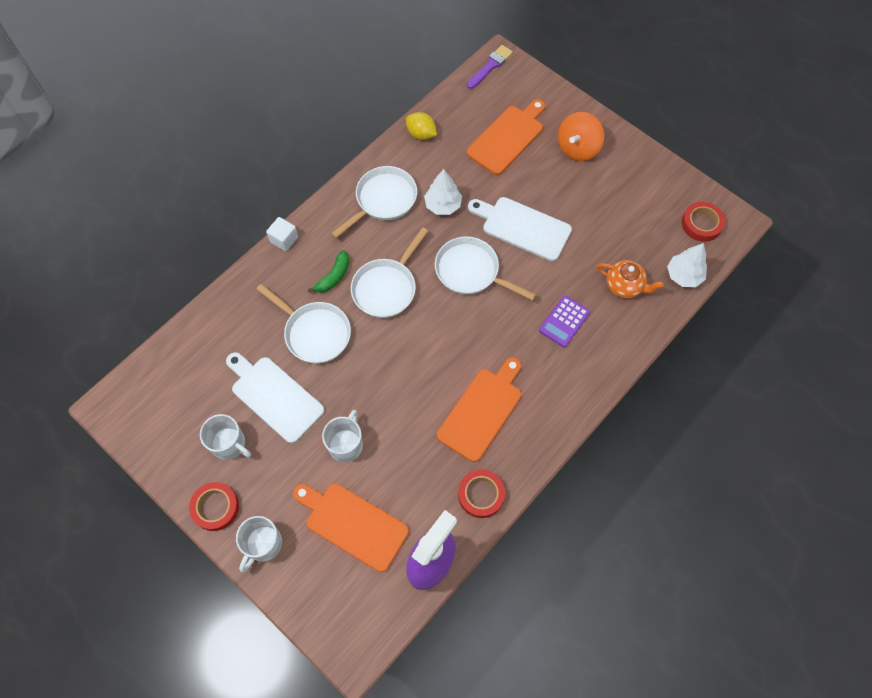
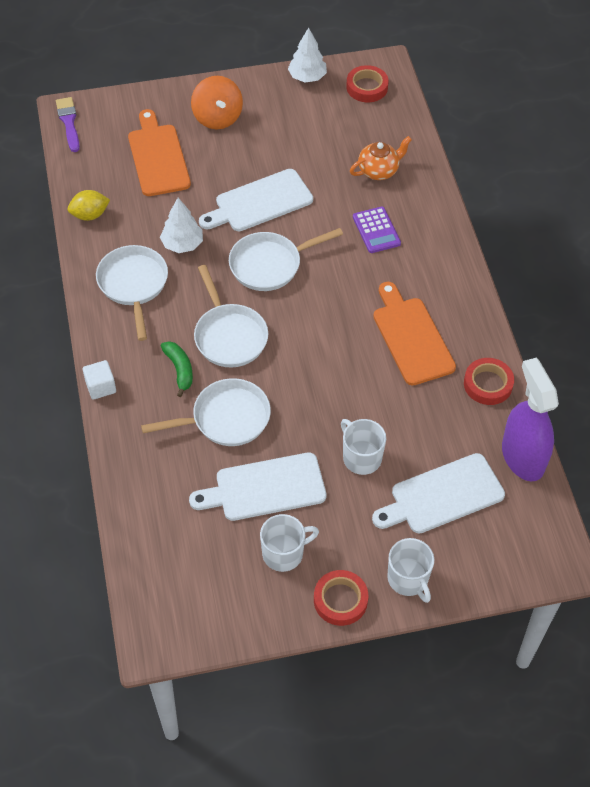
camera: 55 degrees left, 10 degrees down
orange cutting board [293,483,409,572] -> white cutting board [372,453,505,534]
white tree [667,243,707,287] -> white tree moved to [288,27,327,83]

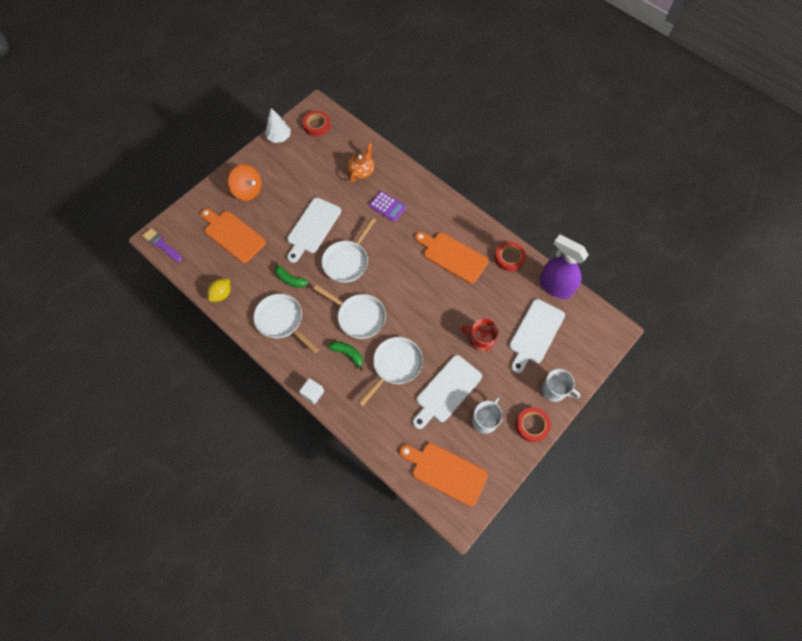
camera: 35 degrees left, 10 degrees up
white tree [160,198,203,253] -> green banana [275,261,308,288]
white mug [341,419,386,475] -> red mug [461,318,499,351]
none -> orange cutting board [400,443,488,507]

